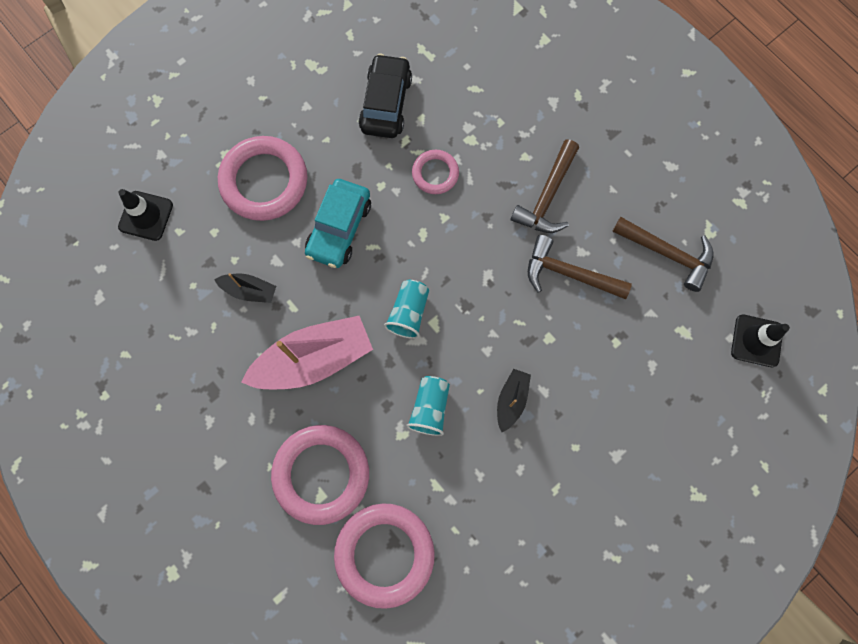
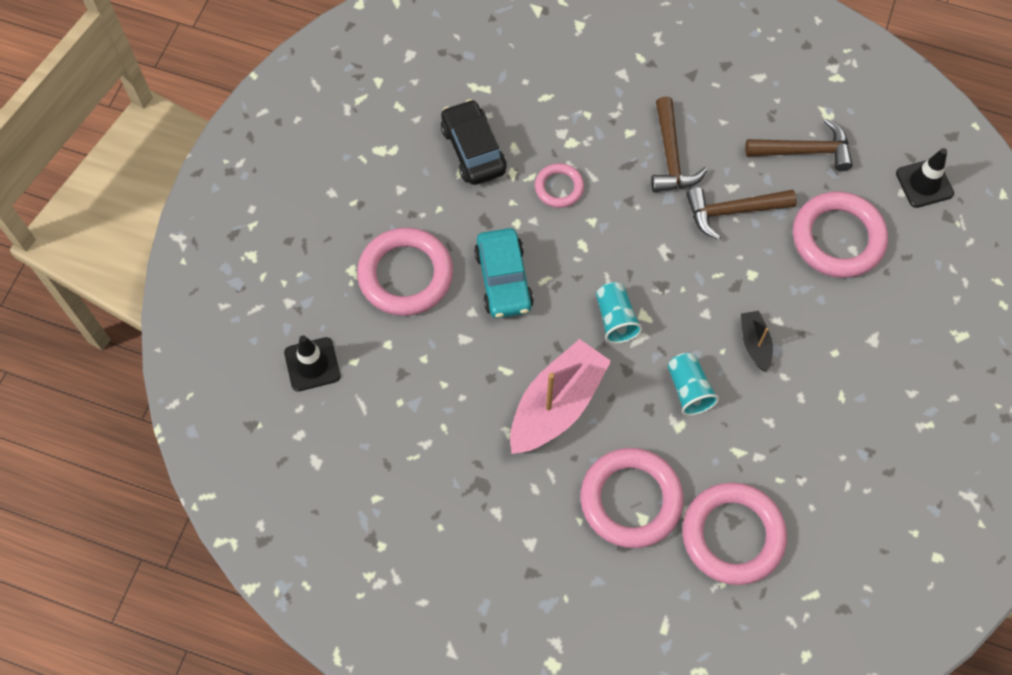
camera: 30 degrees left, 10 degrees down
black boat [214,273,276,303] -> none
none -> pink ring [793,191,888,278]

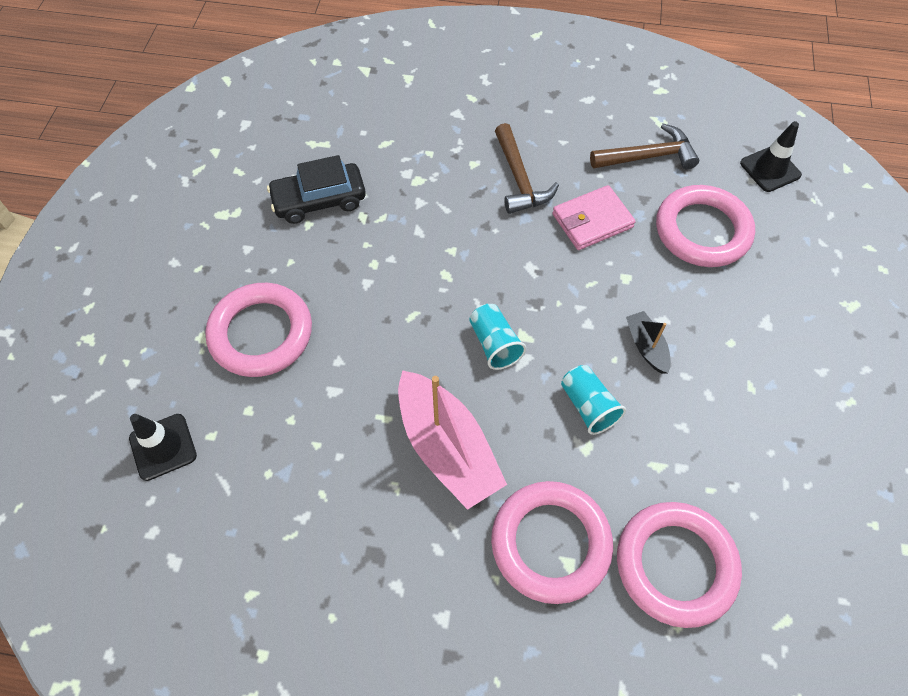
camera: 10 degrees left, 5 degrees down
black car [441,99,507,185] -> black car turned 75 degrees counterclockwise [267,155,366,224]
turquoise car [474,228,534,318] -> none
pink boat [510,339,611,454] -> pink boat turned 120 degrees clockwise [398,370,507,510]
pink ring [535,163,584,208] -> none
brown hammer [686,187,797,240] -> pink wallet [552,185,636,250]

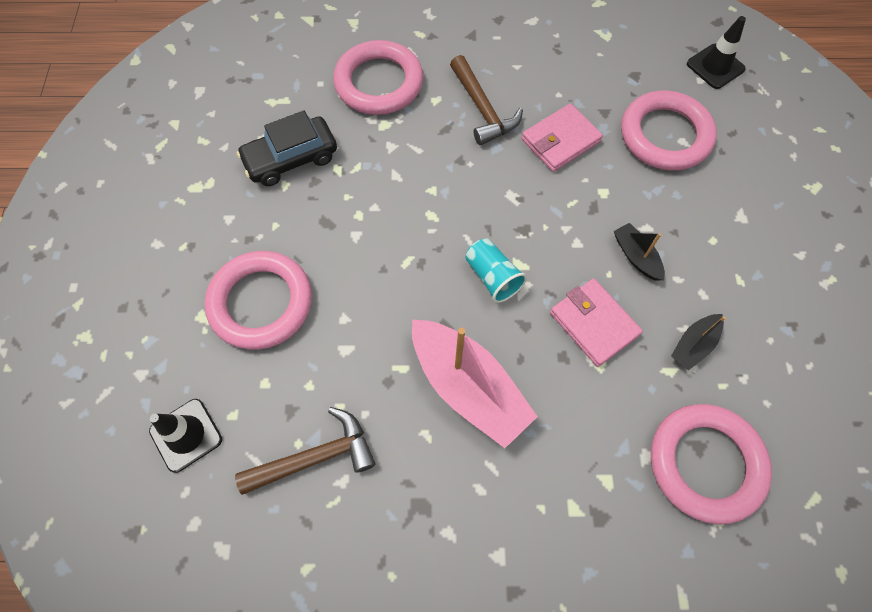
camera: 10 degrees left, 5 degrees up
pink ring [491,481,613,604] -> pink ring moved to [333,40,423,115]
turquoise cup [561,365,626,435] -> pink wallet [550,278,643,367]
brown hammer [590,124,699,169] -> brown hammer moved to [235,407,376,495]
none -> black boat [671,314,726,371]

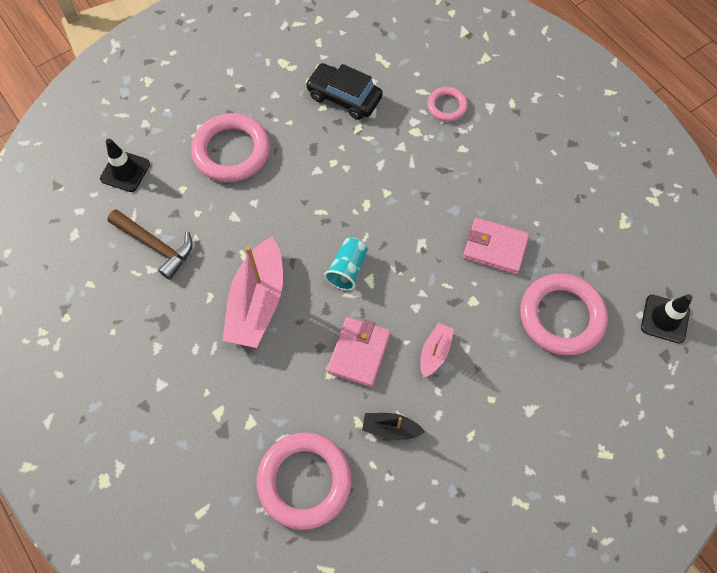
camera: 55 degrees right, 0 degrees up
pink ring [333,40,423,115] -> pink ring [427,87,468,122], size x0.53
brown hammer [450,55,523,145] -> none
black boat [614,223,665,281] -> pink boat [420,323,454,378]

